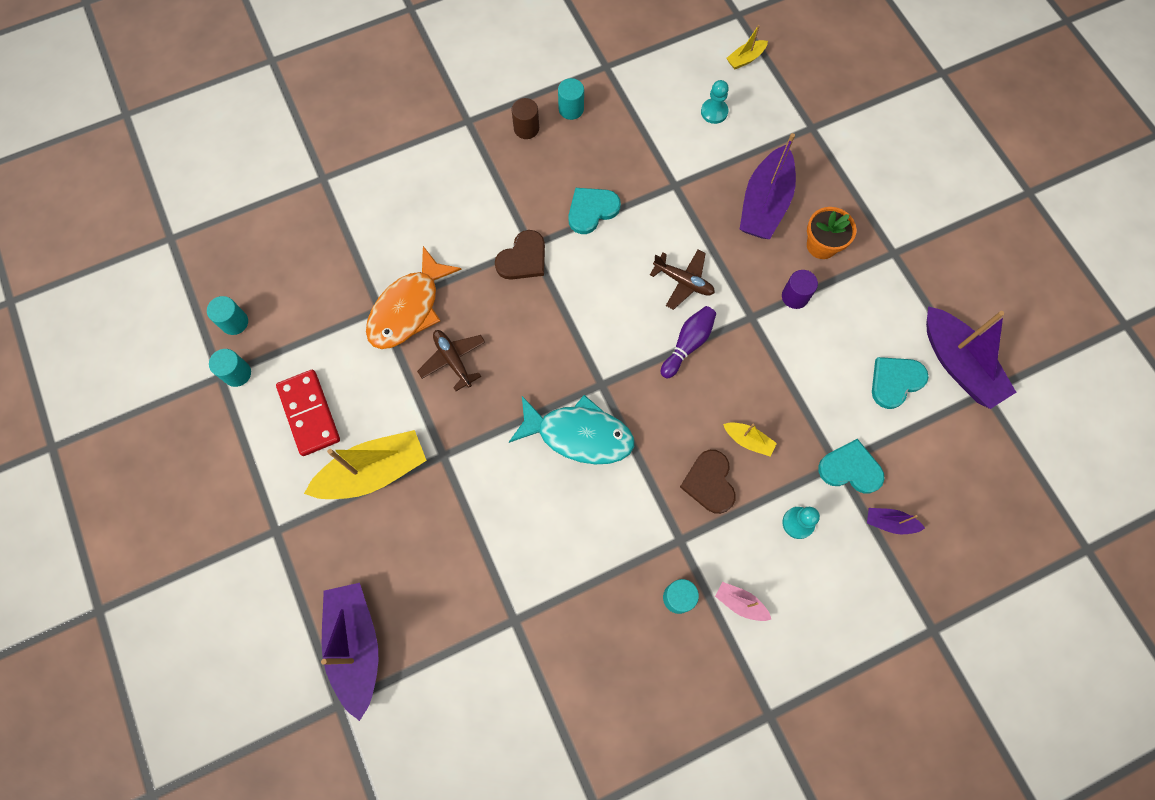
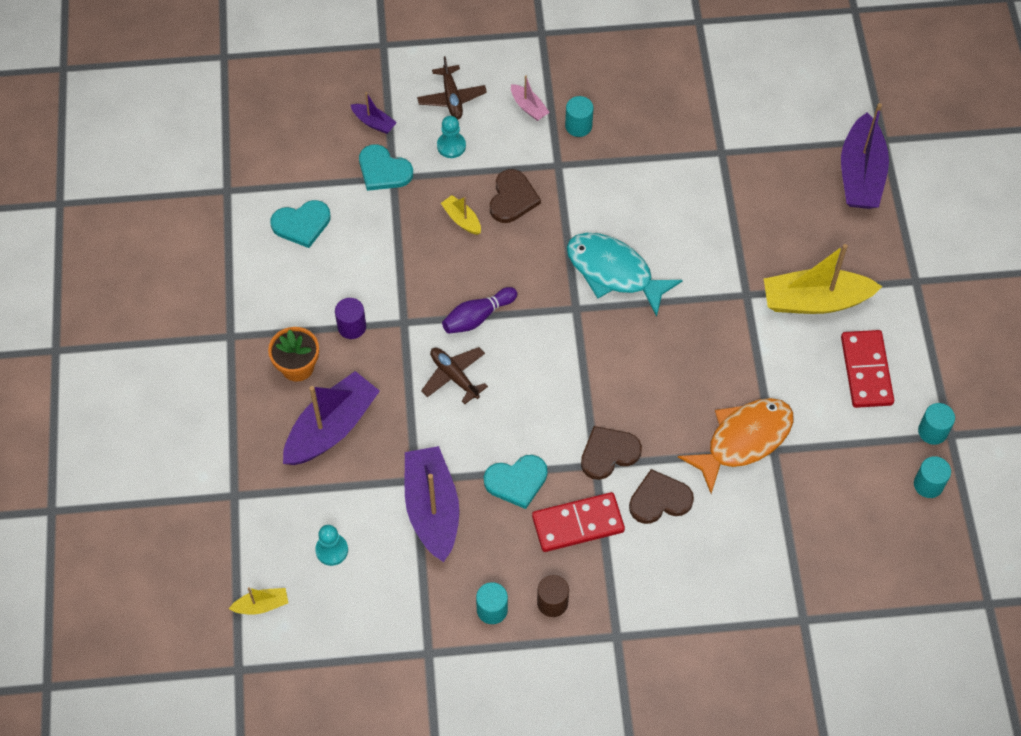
camera: 160 degrees left, 10 degrees down
brown plane [417,330,485,391] -> brown plane moved to [417,56,487,120]
purple boat [926,306,1016,409] -> purple boat moved to [404,446,459,562]
none -> red domino [532,492,625,552]
none -> brown heart [629,469,694,524]

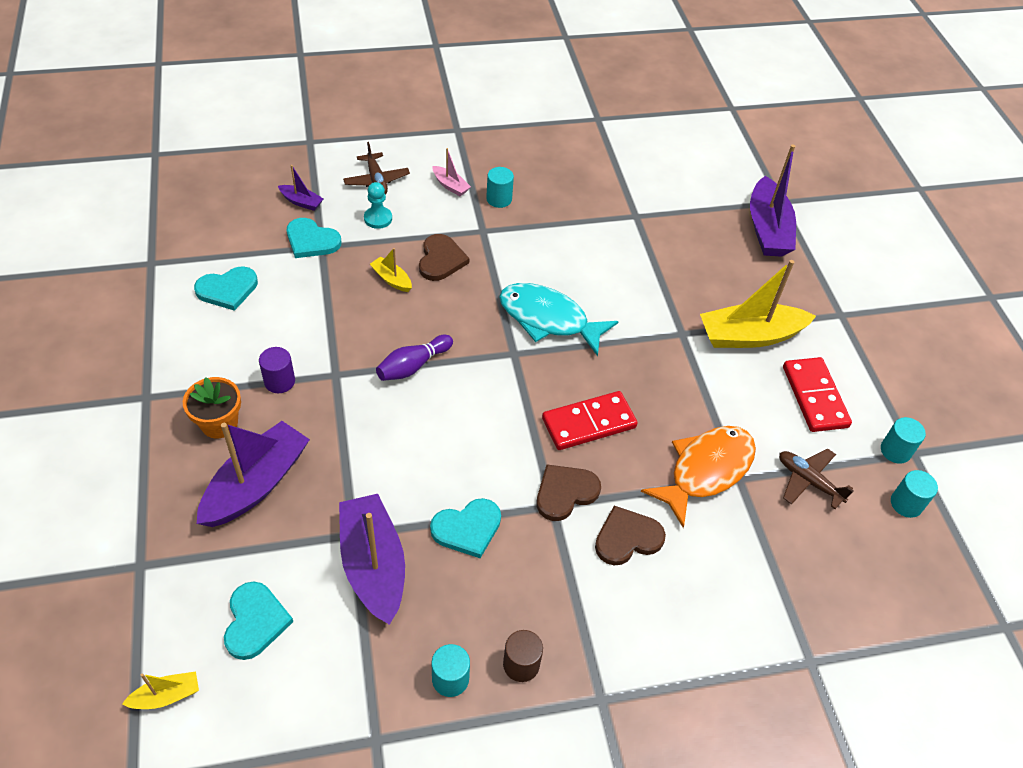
camera: 10 degrees left, 10 degrees down
turquoise pawn [315,525,348,566] -> turquoise heart [224,582,293,660]
brown plane [421,347,488,404] -> brown plane moved to [779,448,853,509]
red domino [532,492,625,552] -> red domino moved to [542,391,638,450]

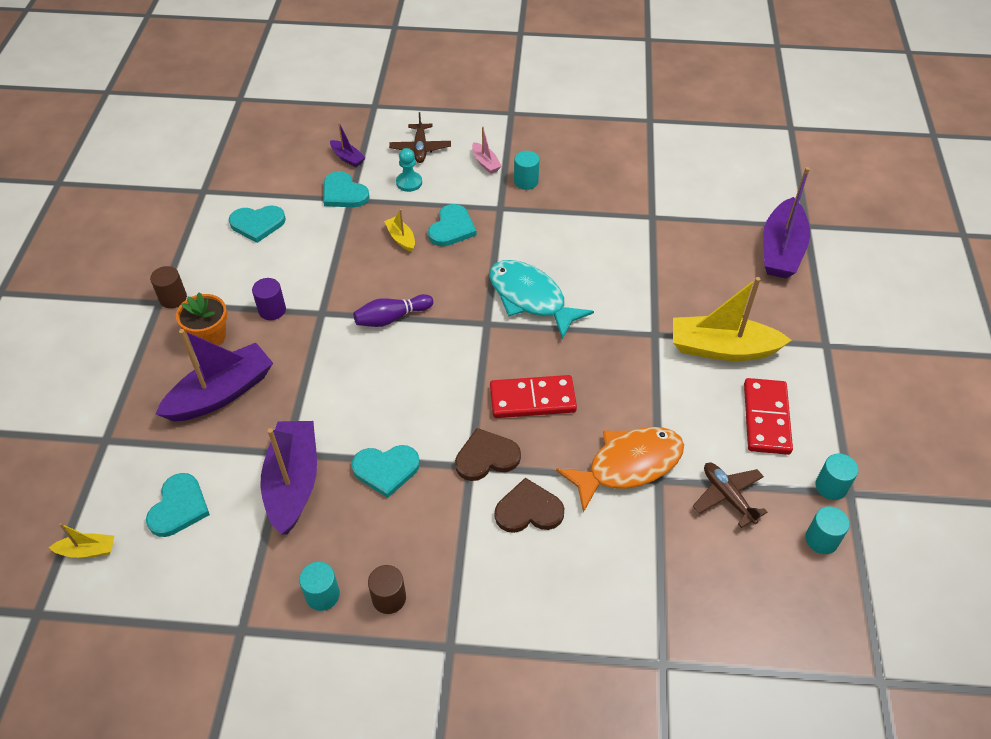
camera: 20 degrees right, 0 degrees up
brown heart [419,234,469,281] -> turquoise heart [428,204,477,246]
none -> brown cylinder [150,266,187,308]

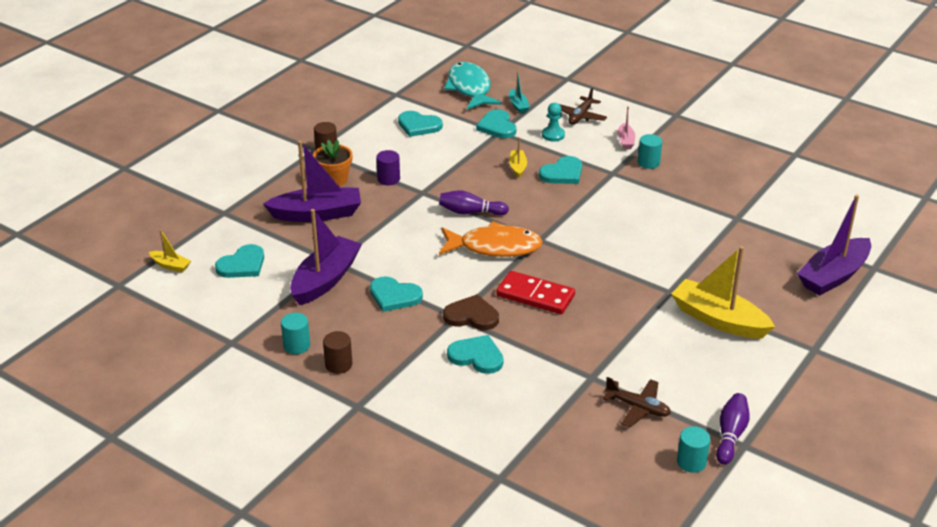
camera: 30 degrees right, 15 degrees down
purple boat [330,122,366,167] -> turquoise boat [509,72,530,113]
turquoise fish [489,260,594,340] -> turquoise fish moved to [444,62,502,110]
brown heart [495,478,564,533] -> turquoise heart [447,335,503,374]
orange fish [556,427,684,513] -> orange fish moved to [439,221,543,257]
brown plane [693,463,768,528] -> brown plane turned 120 degrees clockwise [602,377,671,427]
red domino [744,378,793,455] -> none
turquoise cylinder [815,453,858,500] -> purple bowling pin [716,393,750,465]

